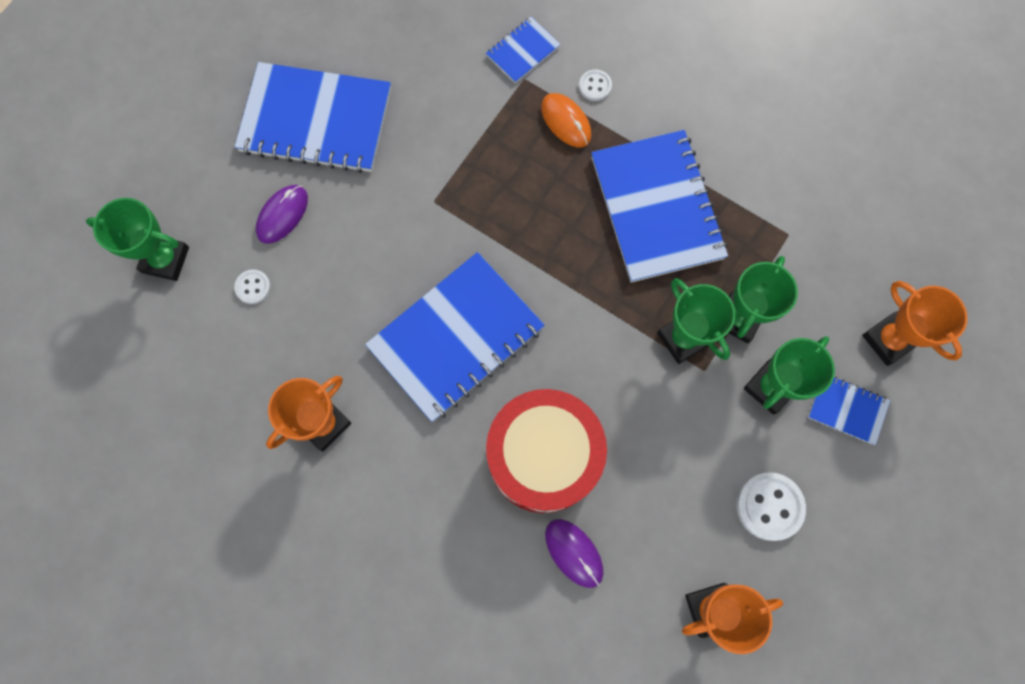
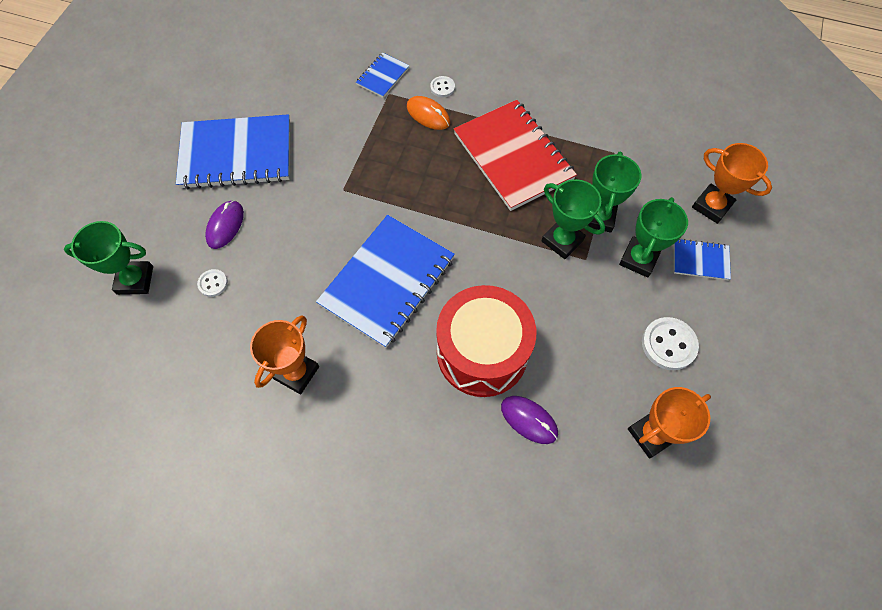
camera: 15 degrees left, 10 degrees down
blue notebook [591,130,728,283] -> red notebook [454,100,577,211]

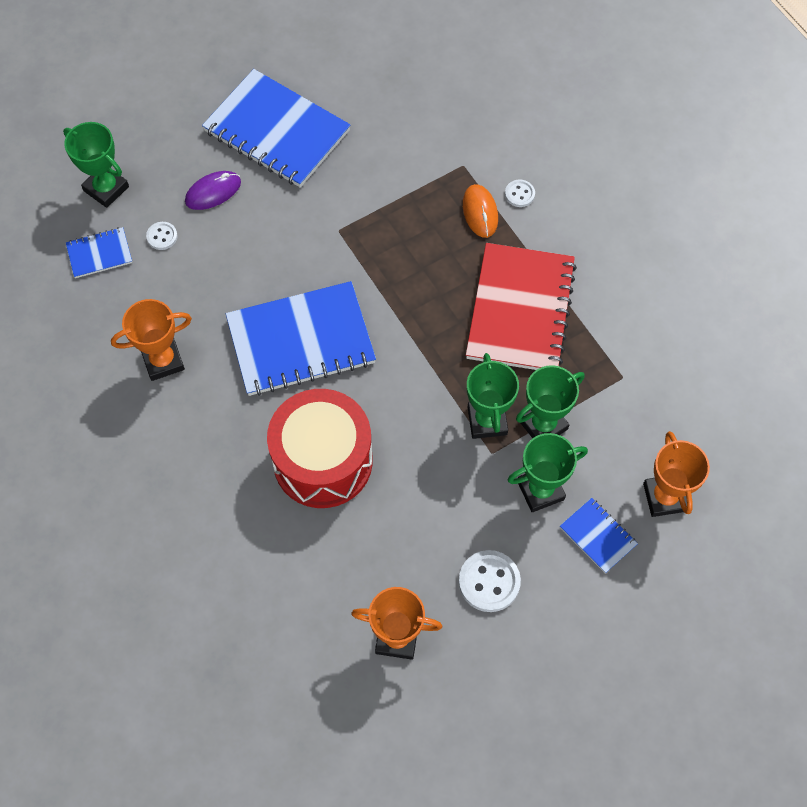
camera: 40 degrees right, 0 degrees up
blue notebook [356,52,409,98] -> blue notebook moved to [66,227,132,278]
purple mouse [501,396,558,444] -> none

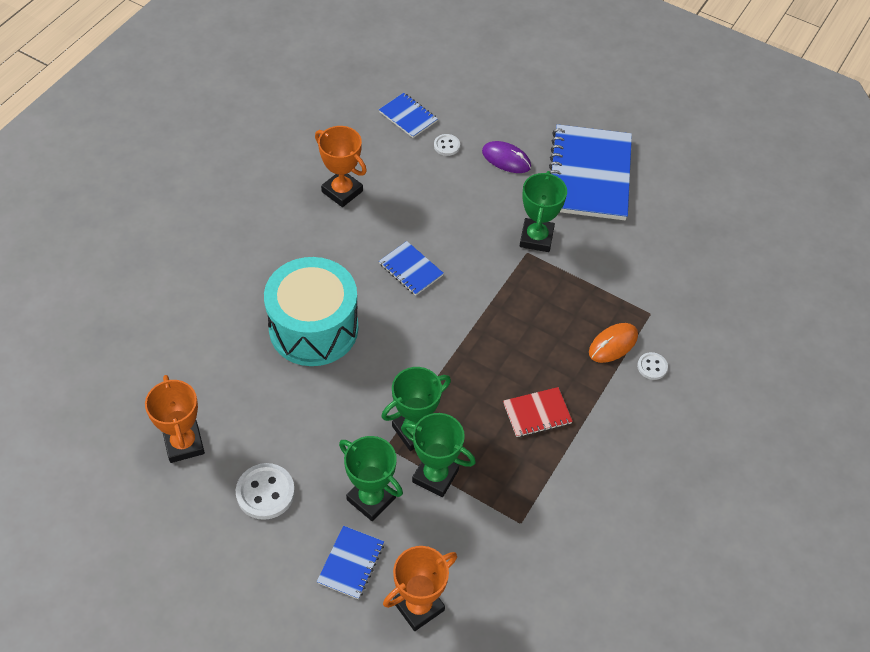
camera: 60 degrees right, 10 degrees down
green trophy [63,122,129,208] -> green trophy moved to [520,171,567,252]
blue notebook [226,281,376,396] -> blue notebook [379,241,444,296], size x0.46
red drum [267,389,373,508] -> turquoise drum [264,257,358,366]
red notebook [466,243,577,370] -> red notebook [503,387,573,437], size x0.46

